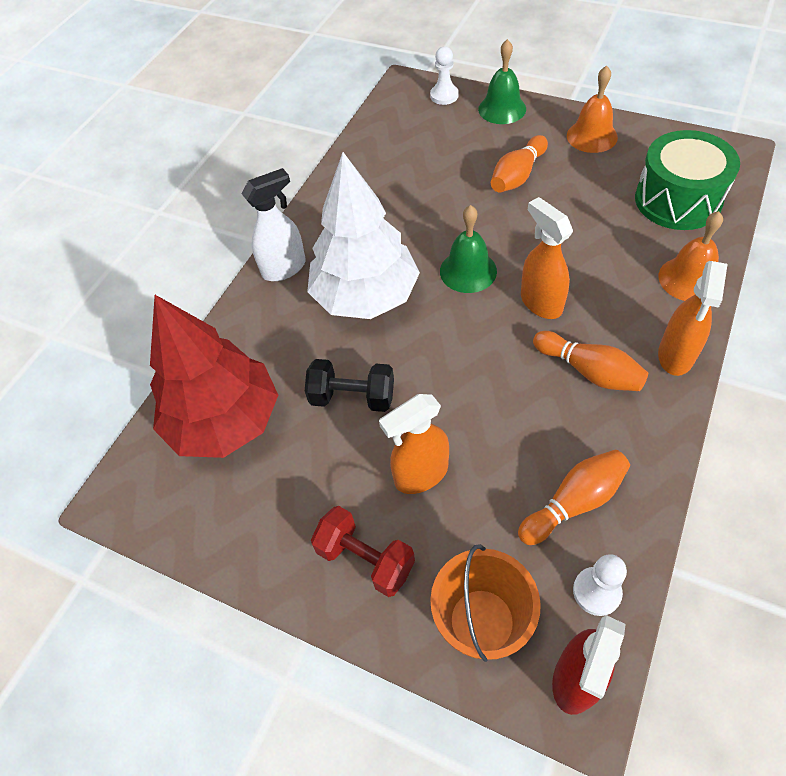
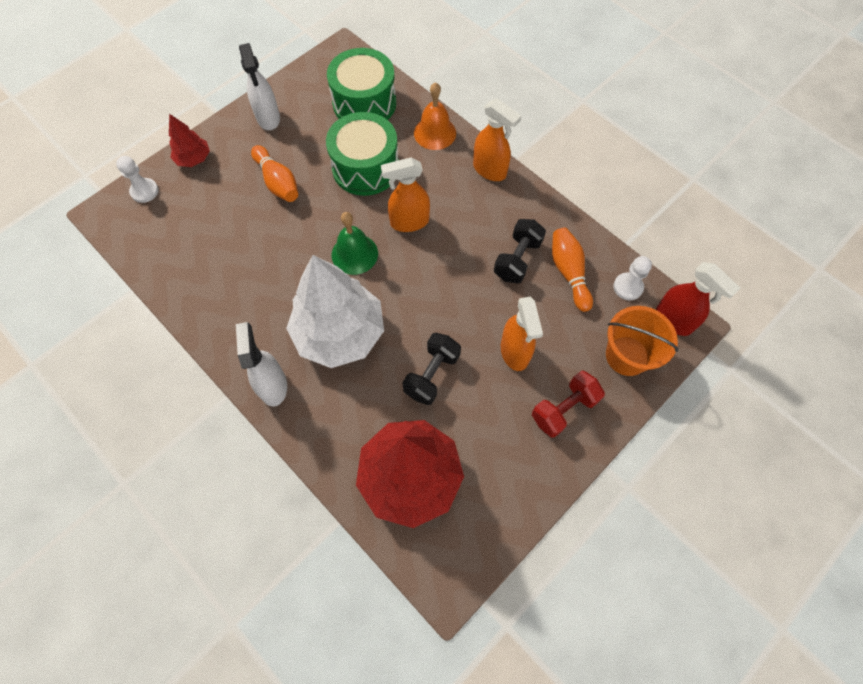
camera: 75 degrees left, 10 degrees up
green bell [478,39,526,124] -> red tree [169,114,210,167]
orange bowling pin [533,331,648,391] -> none
orange bell [567,66,618,153] -> white spray bottle [239,43,280,130]
none -> green drum [326,112,399,196]
none -> black dumbbell [494,219,546,283]

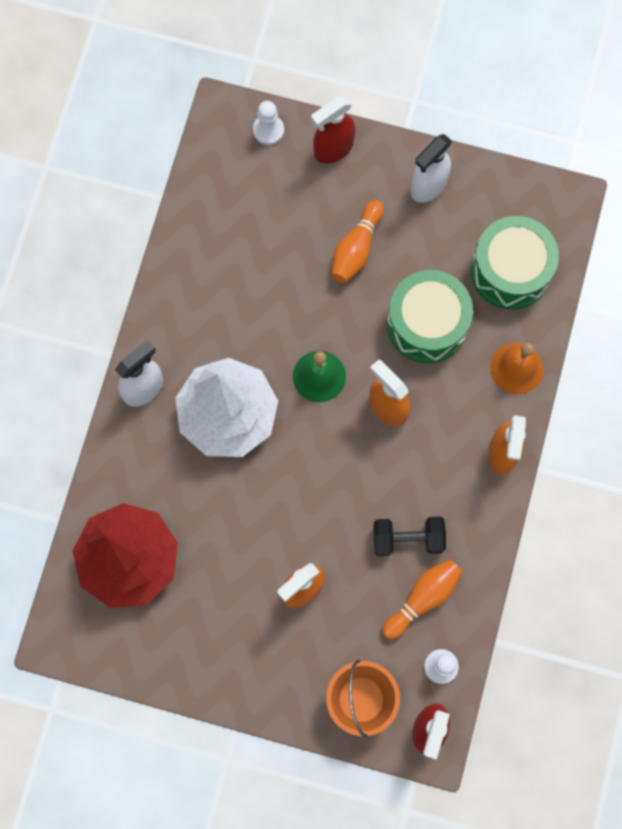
camera: 60 degrees right, 10 degrees up
red tree [169,114,210,167] -> red spray bottle [311,96,355,164]
black dumbbell [402,333,461,405] -> none
red dumbbell [532,371,605,438] -> none

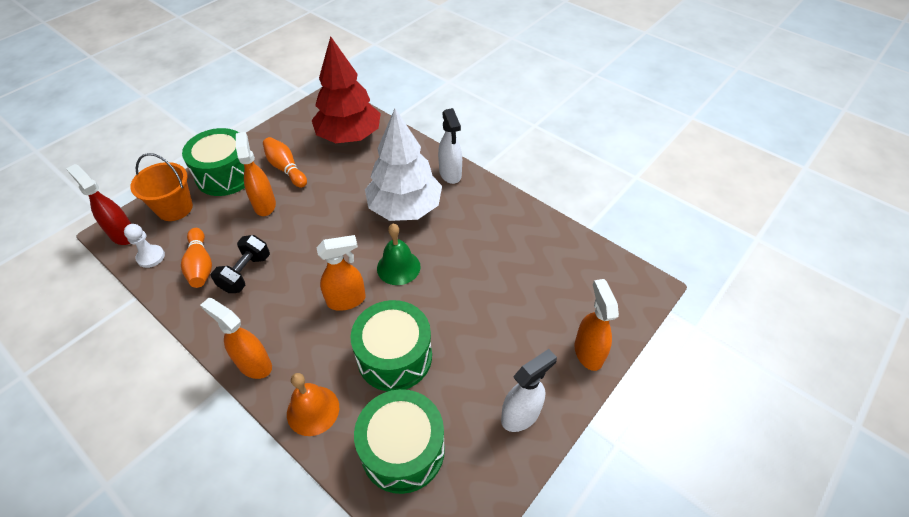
camera: 115 degrees right, 25 degrees down
white pawn [253,101,284,145] -> none
red spray bottle [311,96,355,164] -> orange spray bottle [574,279,619,371]
orange bowling pin [331,200,384,283] -> orange bowling pin moved to [263,137,307,188]
white spray bottle [411,134,452,203] -> white spray bottle turned 75 degrees clockwise [501,349,557,432]
none -> green drum [182,128,245,196]

